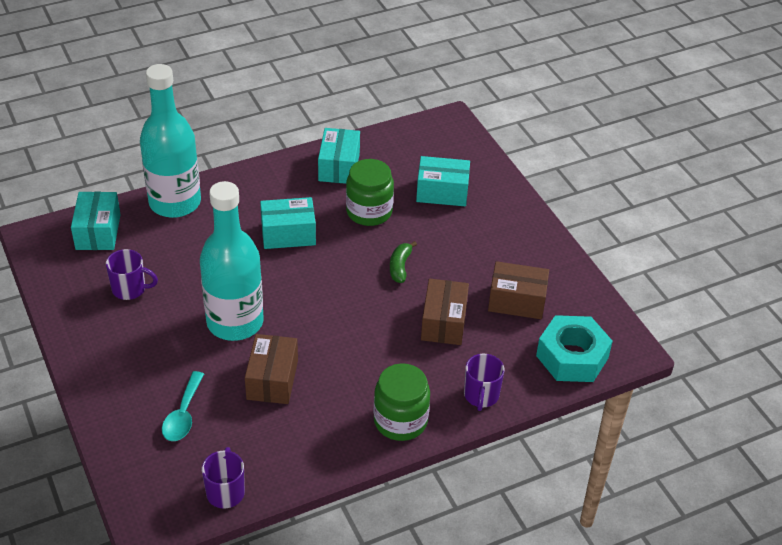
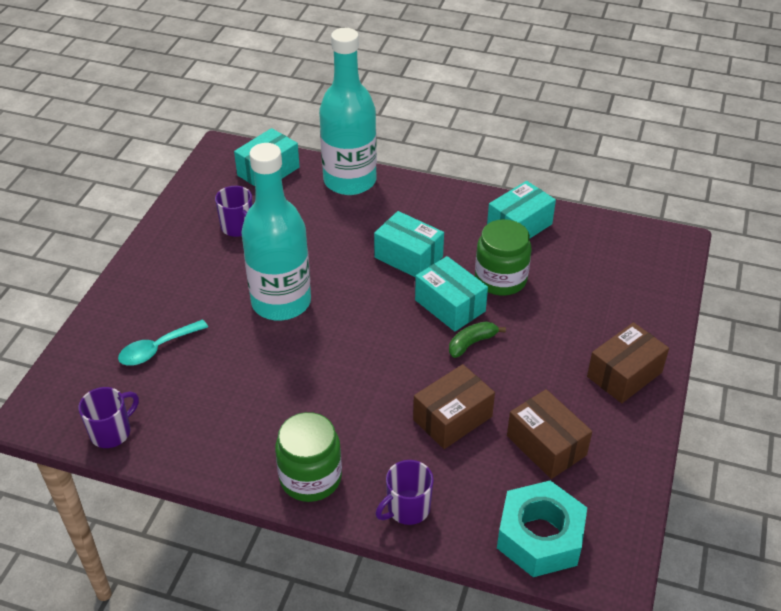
camera: 45 degrees right, 0 degrees up
brown box [245,334,298,404] -> brown box moved to [587,322,669,403]
turquoise box [416,156,470,206] -> turquoise box moved to [415,256,488,332]

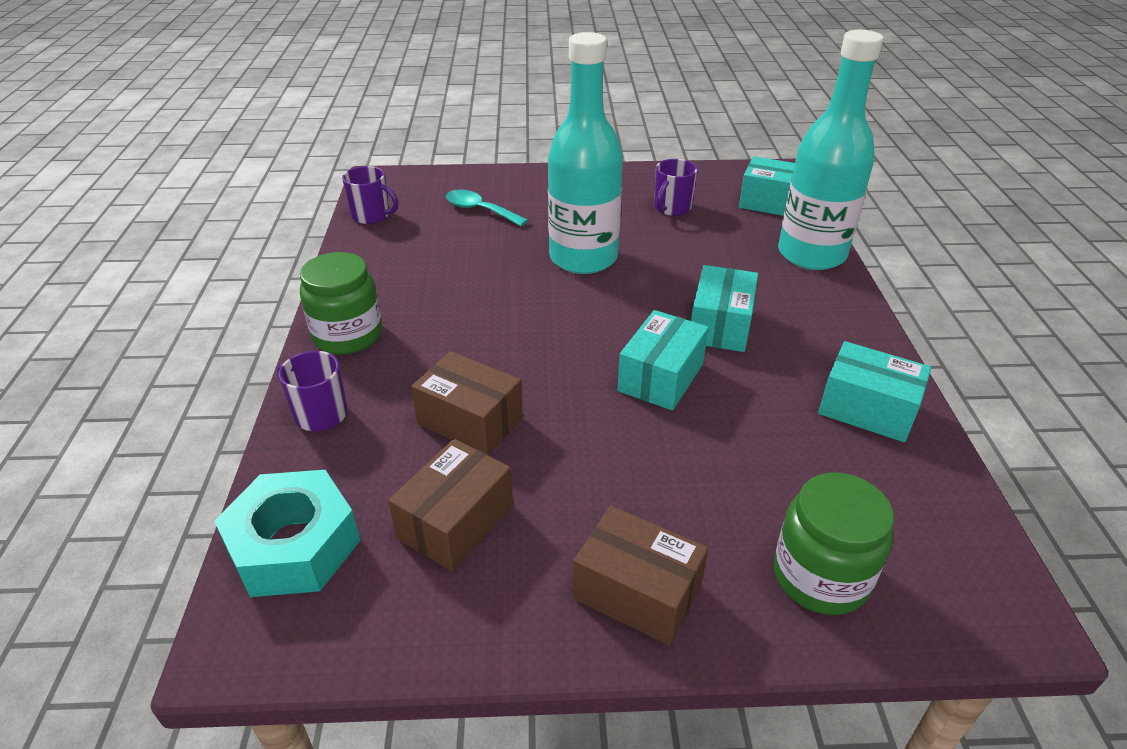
camera: 70 degrees right, 5 degrees down
green banana [449,321,506,358] -> none
green jar [475,219,532,296] -> green jar moved to [774,472,894,615]

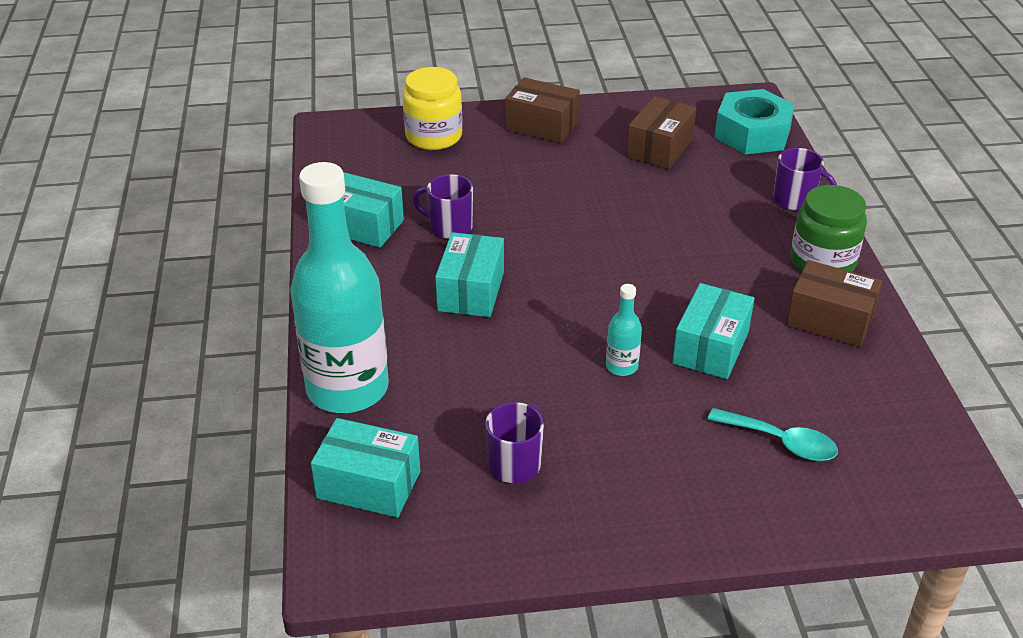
camera: 175 degrees right, 0 degrees up
purple mug [342,166,398,224] -> purple mug moved to [413,174,473,239]
brown box [411,351,523,455] -> brown box moved to [786,260,883,347]
turquoise bottle [548,32,623,274] -> turquoise bottle [606,284,642,376], size x0.40
turquoise box [618,310,709,411] -> turquoise box moved to [672,283,755,379]
green jar [774,472,894,615] -> yellow jar [403,67,462,150]

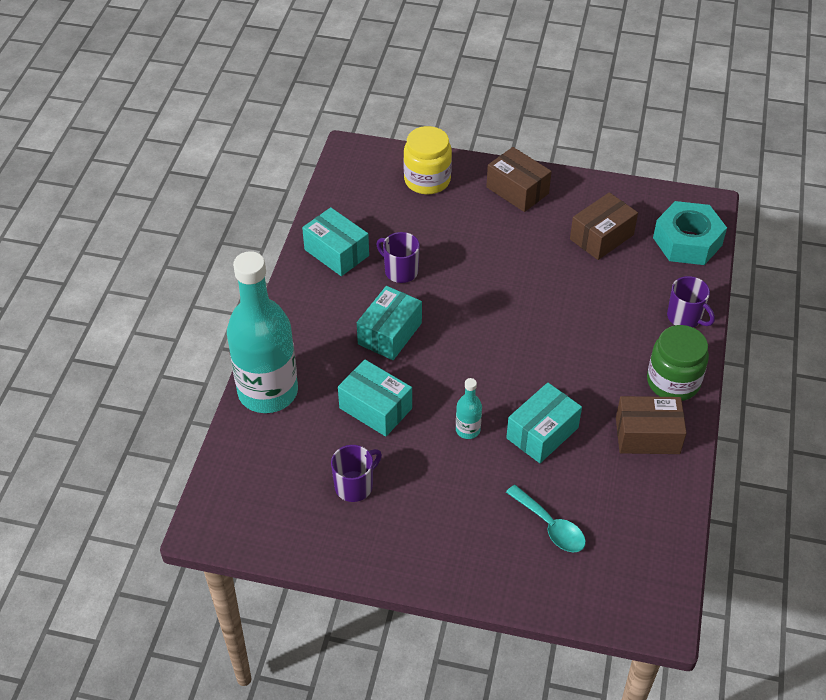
camera: 20 degrees right, 10 degrees up
turquoise box [311,418,420,518] -> turquoise box moved to [338,360,412,437]
brown box [786,260,883,347] -> brown box turned 45 degrees counterclockwise [616,396,687,454]

